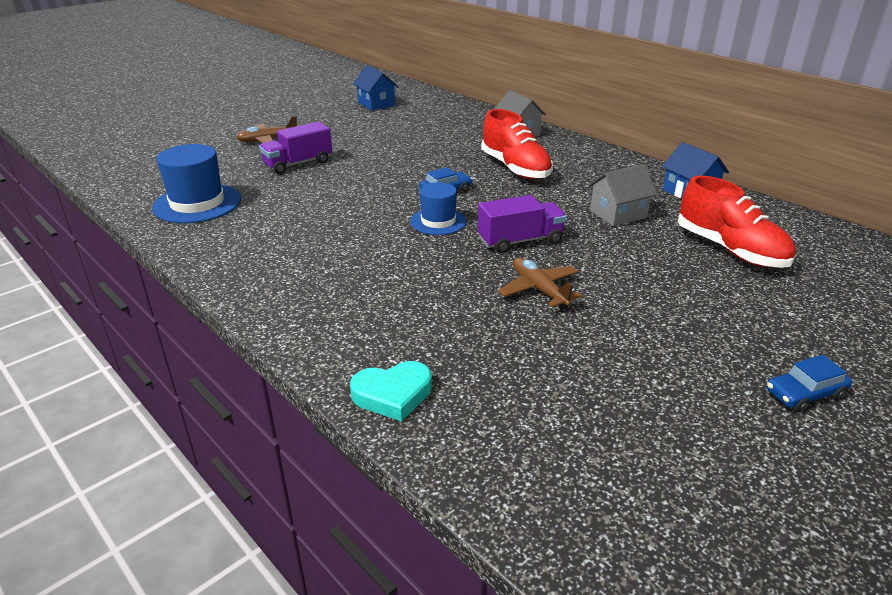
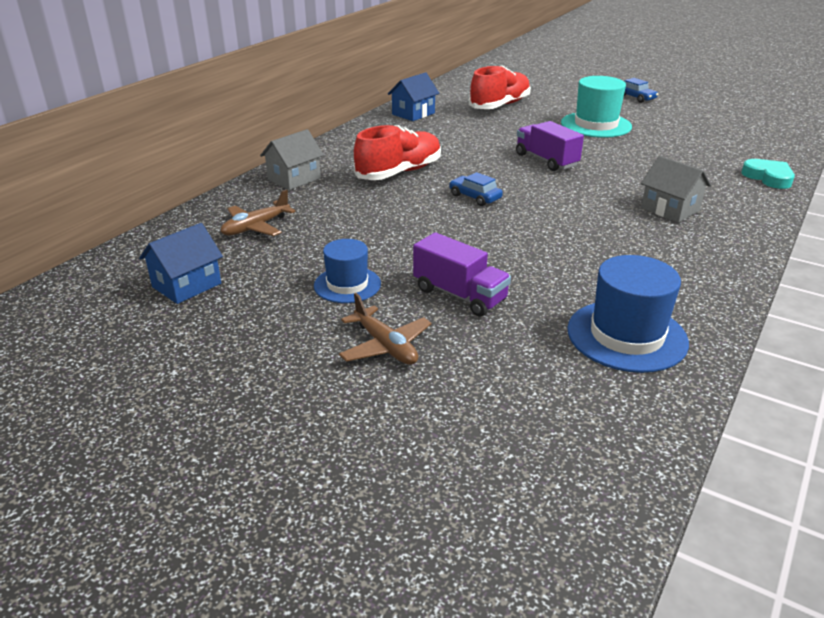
camera: 105 degrees left, 0 degrees up
blue hat [410,182,467,235] -> blue hat moved to [314,239,381,303]
brown plane [498,258,583,308] -> brown plane moved to [220,189,296,236]
grey house [588,164,657,226] -> grey house moved to [641,156,711,223]
none -> turquoise hat [561,76,632,138]

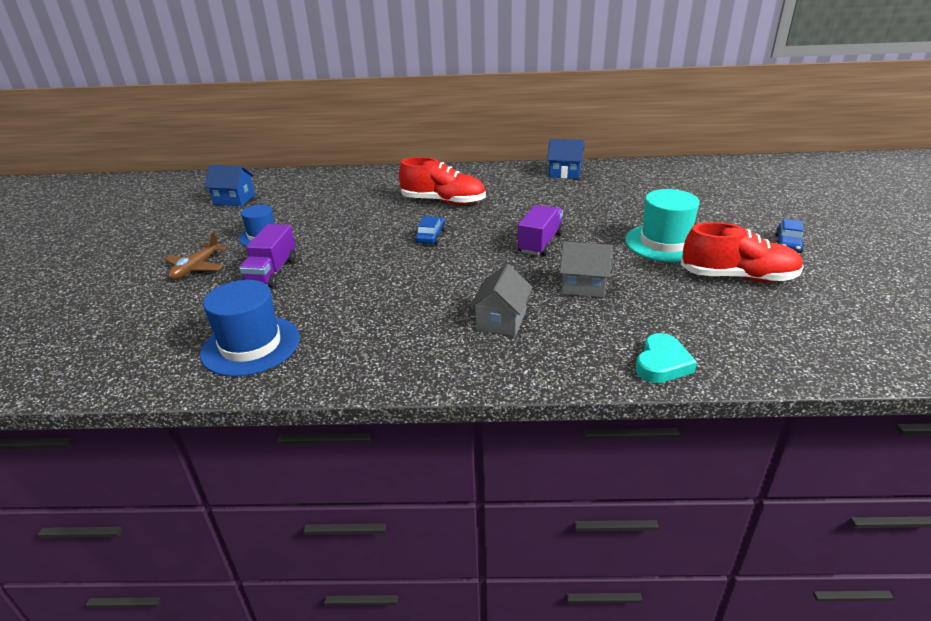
camera: 60 degrees right, 0 degrees up
brown plane [220,189,296,236] -> none
grey house [260,129,324,190] -> grey house moved to [560,241,613,298]
red shoe [469,65,531,109] -> red shoe moved to [680,222,804,282]

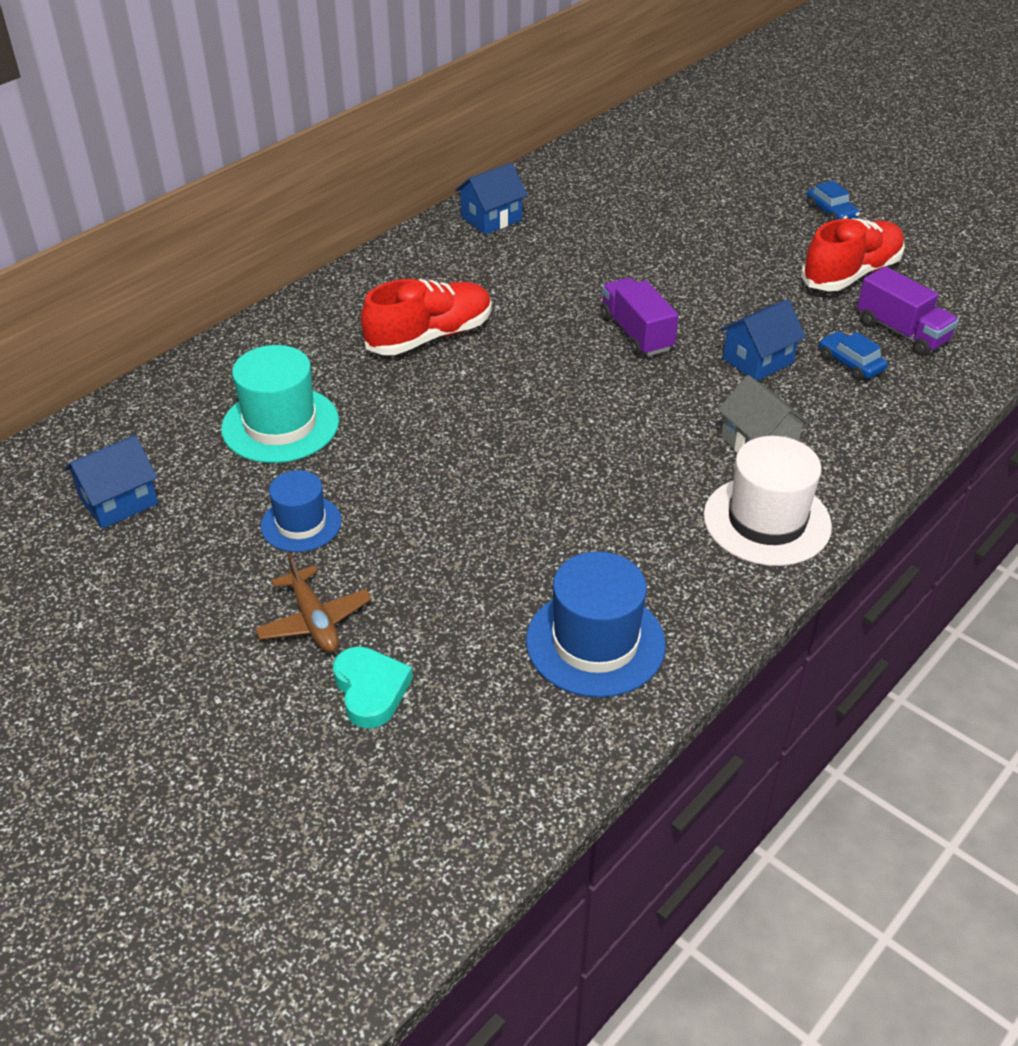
camera: 50 degrees left, 10 degrees up
purple truck [239,224,296,287] -> purple truck moved to [857,266,959,356]
blue car [415,216,446,244] -> blue car moved to [819,331,888,380]
grey house [560,241,613,298] -> blue house [720,299,806,381]
turquoise hat [625,189,699,262] -> turquoise hat moved to [221,345,339,463]
turquoise heart [636,333,697,383] -> turquoise heart moved to [333,646,413,729]
none -> white hat [704,436,832,566]

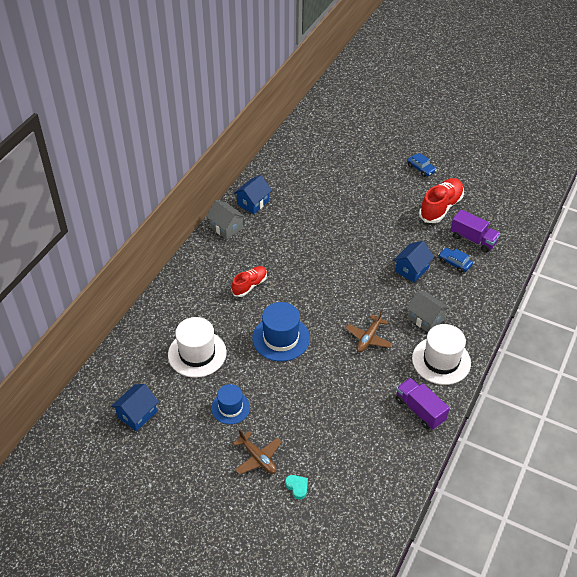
camera: 15 degrees left, 5 degrees up
turquoise hat [221,345,339,463] -> white hat [168,317,226,378]
turquoise heart [333,646,413,729] -> turquoise heart [285,475,308,500], size x0.65
red shoe [361,279,492,355] -> red shoe [231,266,267,297], size x0.63
blue hat [526,551,666,698] -> blue hat moved to [252,302,310,362]
purple truck [600,277,679,356] -> purple truck moved to [396,378,450,429]
none -> grey house [206,200,246,240]
none -> brown plane [345,310,393,352]

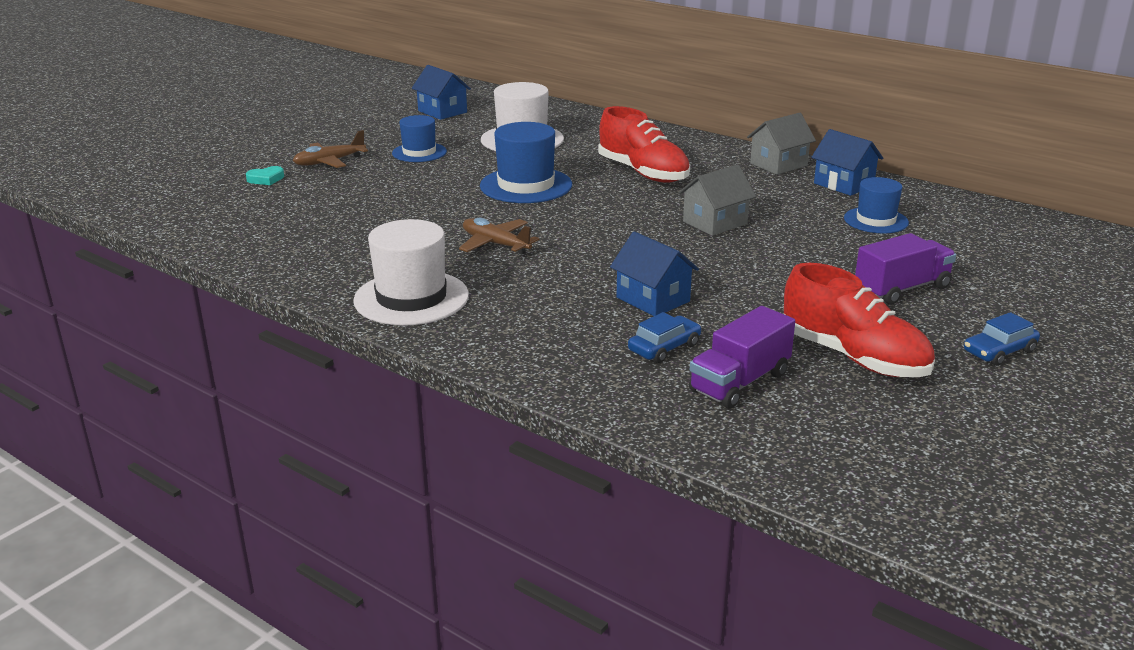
camera: 100 degrees right, 20 degrees down
red shoe [231,266,267,297] -> red shoe [598,106,690,183], size x1.59
purple truck [396,378,450,429] -> purple truck moved to [855,233,956,305]
grey house [406,290,450,332] -> grey house moved to [679,165,756,236]
none -> blue hat [844,177,909,233]

